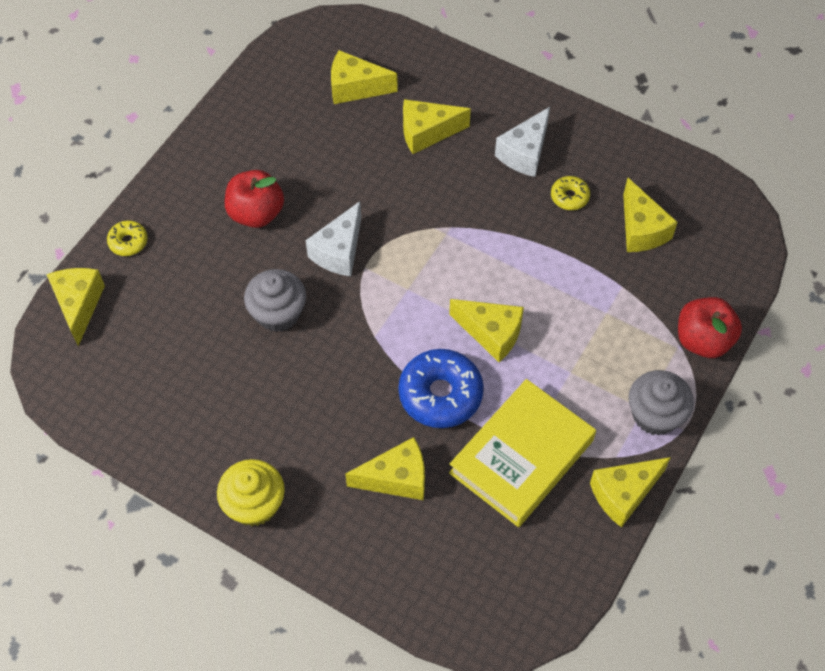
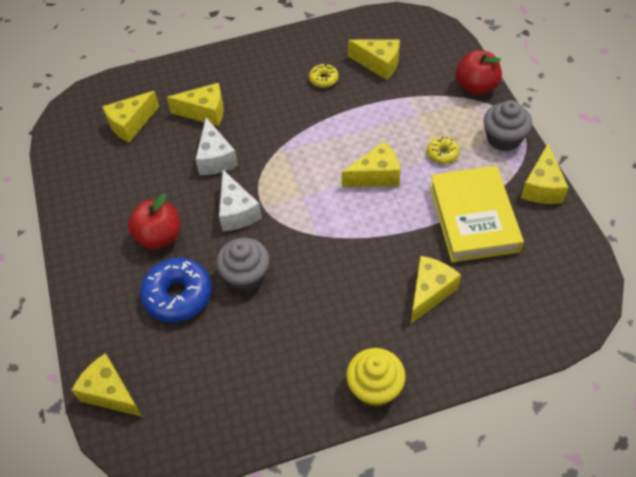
camera: 45 degrees left, 5 degrees down
yellow donut [107,221,148,256] -> yellow donut moved to [427,137,459,164]
blue donut [398,349,484,428] -> blue donut moved to [140,258,212,323]
yellow cheese [403,99,471,154] -> yellow cheese turned 120 degrees counterclockwise [167,83,224,126]
white cheese [495,107,550,177] -> white cheese moved to [195,118,238,175]

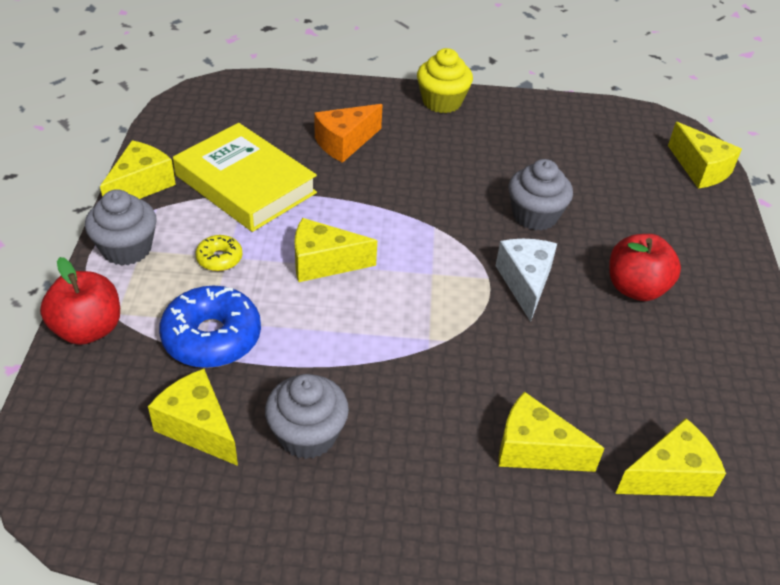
camera: 165 degrees left, 10 degrees down
blue donut [140,258,212,323] -> blue donut moved to [159,286,261,368]
white cheese [195,118,238,175] -> none
yellow donut [309,64,338,88] -> grey cupcake [265,374,349,459]
yellow cheese [411,256,461,324] -> orange cheese [314,104,383,163]
yellow book [430,166,524,262] -> yellow book turned 60 degrees counterclockwise [173,123,317,232]

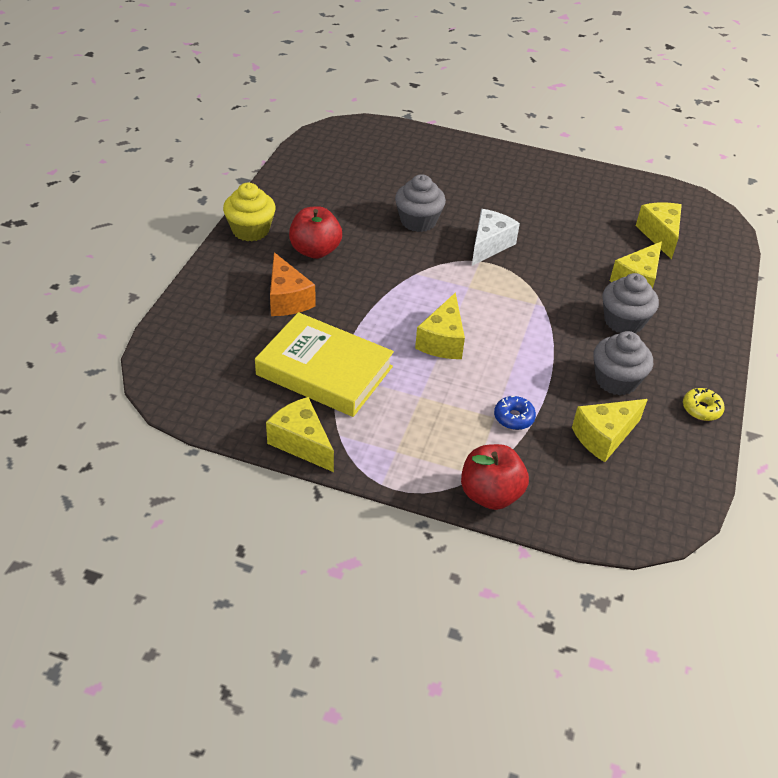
camera: 75 degrees left, 0 degrees up
grey cupcake [85,189,157,266] -> grey cupcake moved to [602,273,659,333]
blue donut [159,286,261,368] -> blue donut [494,396,536,430], size x0.51
yellow book [173,123,317,232] -> yellow book turned 60 degrees clockwise [255,312,394,417]
yellow donut [196,235,242,271] -> yellow donut moved to [683,388,725,421]
white cheese [496,239,557,322] -> white cheese turned 105 degrees clockwise [472,209,520,266]
red apple [609,234,681,301] -> red apple moved to [289,206,342,259]
yellow cheese [668,122,742,189] -> none

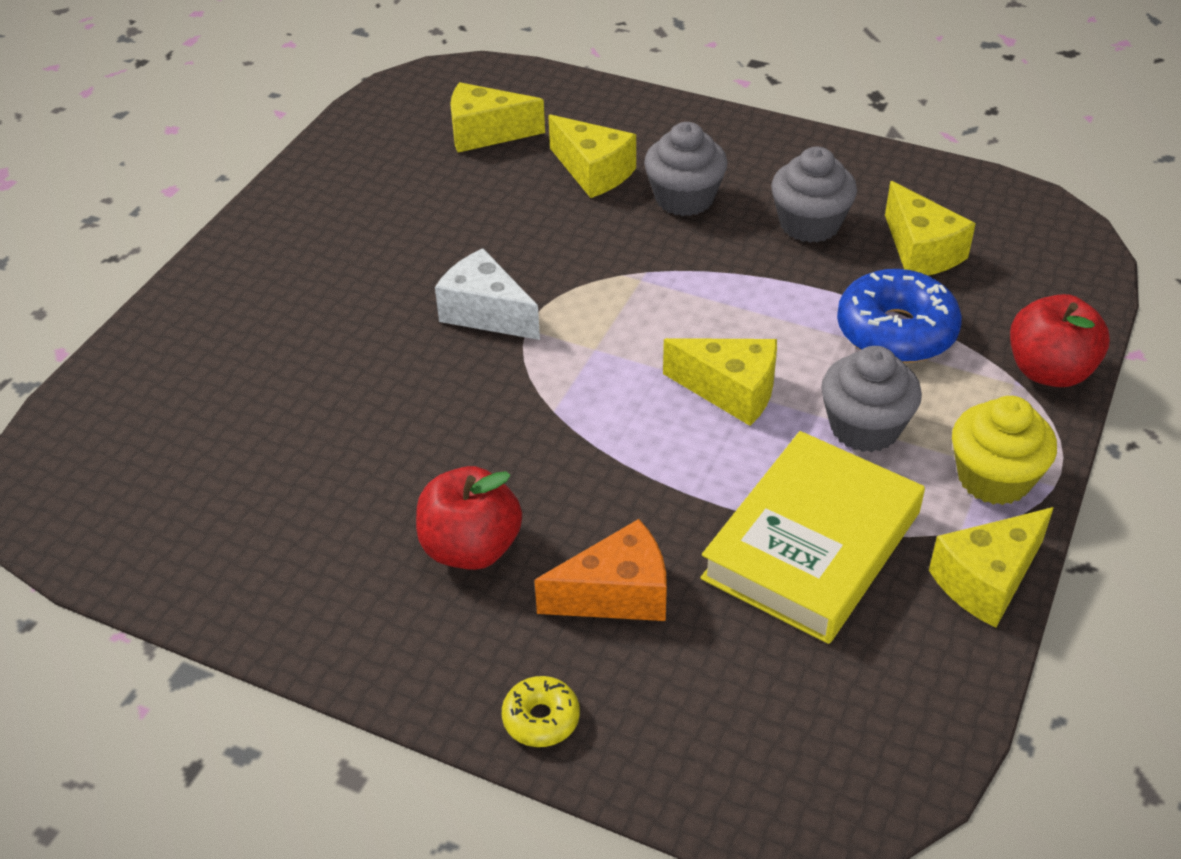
camera: 80 degrees left, 0 degrees up
yellow cupcake [223,183,276,242] -> yellow cupcake moved to [952,396,1057,505]
grey cupcake [395,174,446,232] -> grey cupcake moved to [821,346,922,452]
blue donut [494,396,536,430] -> blue donut [837,269,962,363], size x1.97
yellow donut [683,388,725,421] -> yellow donut moved to [502,676,580,747]

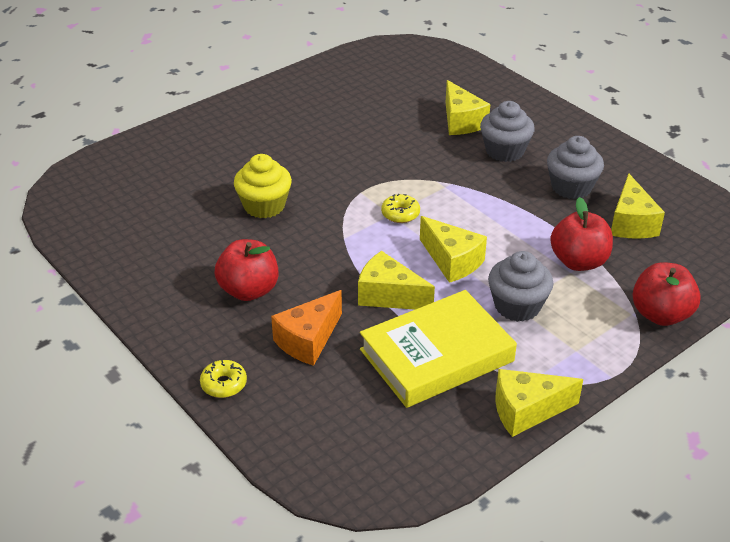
camera: 25 degrees right, 5 degrees down
white cheese [435,248,540,340] -> none
yellow cheese [450,82,545,153] -> yellow cheese moved to [358,251,435,310]
orange cheese [534,519,667,621] -> orange cheese turned 120 degrees clockwise [271,290,342,366]
blue donut [837,269,962,363] -> red apple [550,197,613,271]
yellow cupcake [952,396,1057,505] -> yellow cupcake moved to [234,154,292,218]
none -> yellow donut [381,194,420,223]

